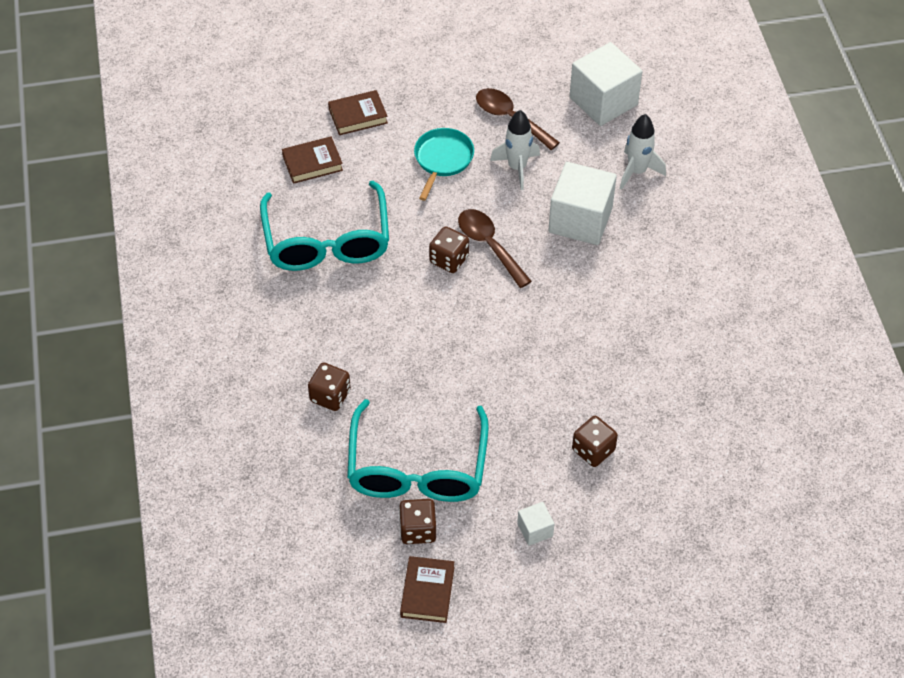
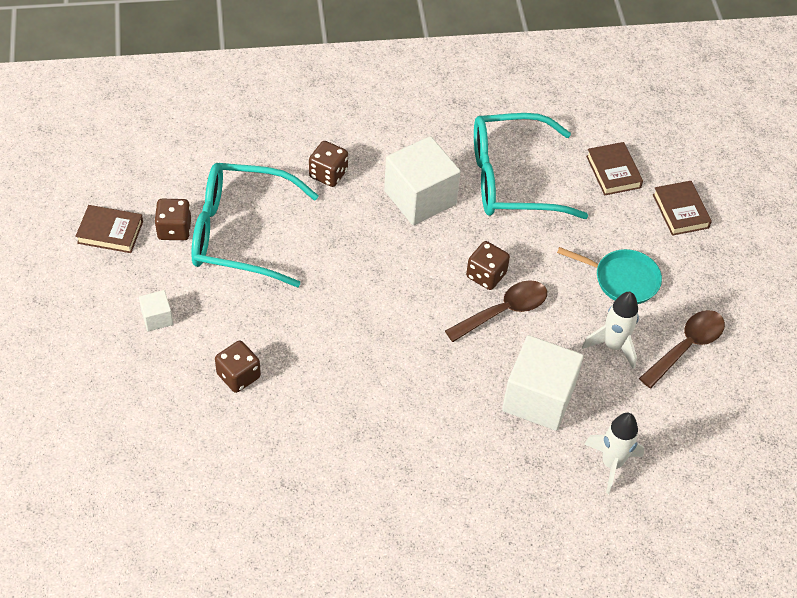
camera: 90 degrees right, 0 degrees up
white cube [570,42,642,126] -> white cube moved to [384,136,461,225]

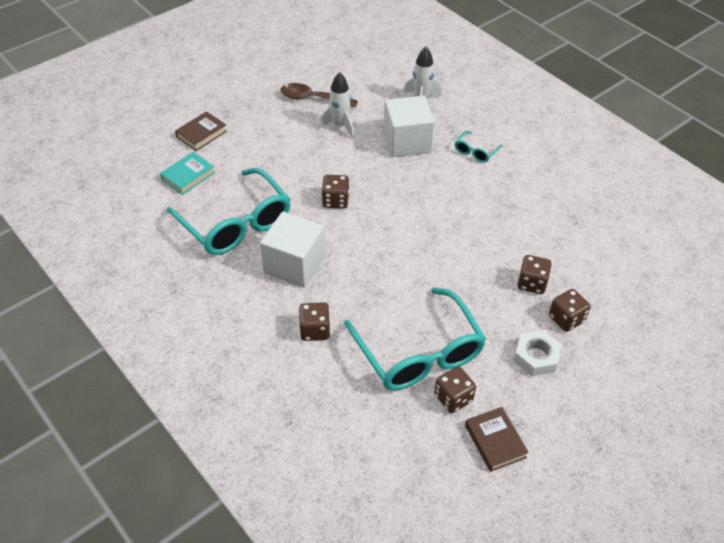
camera: 120 degrees left, 5 degrees down
white cube [139,290,173,332] -> white nut [514,330,562,376]
brown spoon [445,280,547,342] -> none
turquoise pan [557,247,662,304] -> none
brown book [586,142,643,195] -> turquoise book [160,152,215,195]
none -> turquoise glasses [455,131,503,163]
none -> brown dice [549,289,591,332]

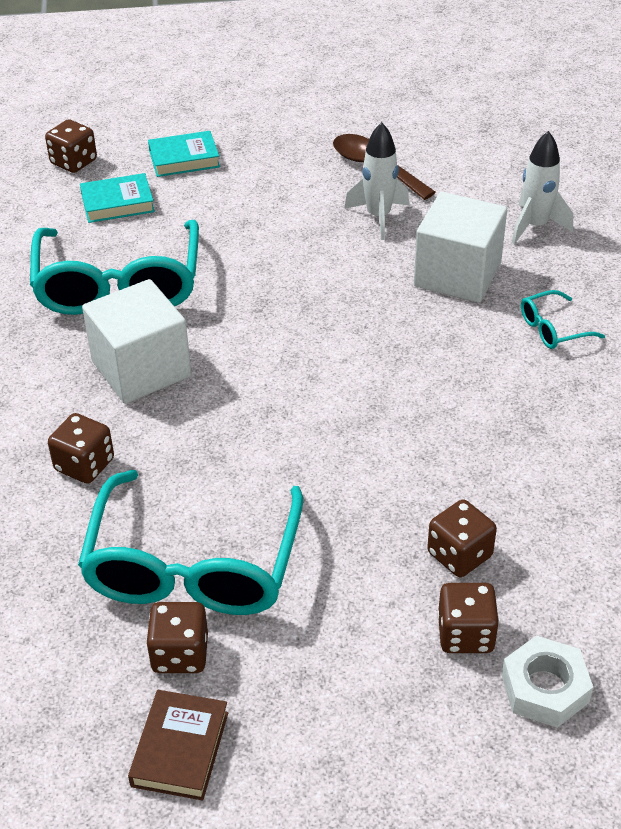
camera: 35 degrees right, 5 degrees down
brown book [175,111,227,151] -> turquoise book [148,131,220,177]
brown dice [322,175,349,209] -> brown dice moved to [45,119,97,173]
white nut [514,330,562,376] -> white nut moved to [502,636,593,728]

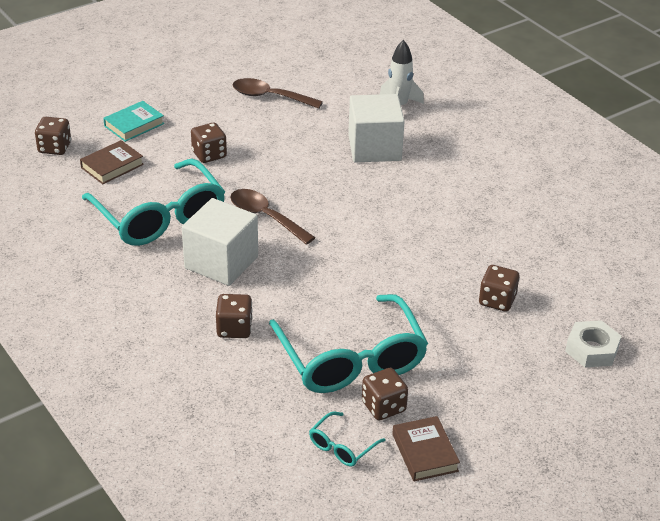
camera: 30 degrees left, 5 degrees down
turquoise book [80,173,155,223] -> brown book [80,140,144,184]
white rocket [344,122,409,240] -> none
brown dice [438,583,499,653] -> brown dice moved to [191,123,227,163]
turquoise glasses [521,290,605,349] -> turquoise glasses moved to [309,412,386,467]
none -> brown spoon [230,189,316,245]

